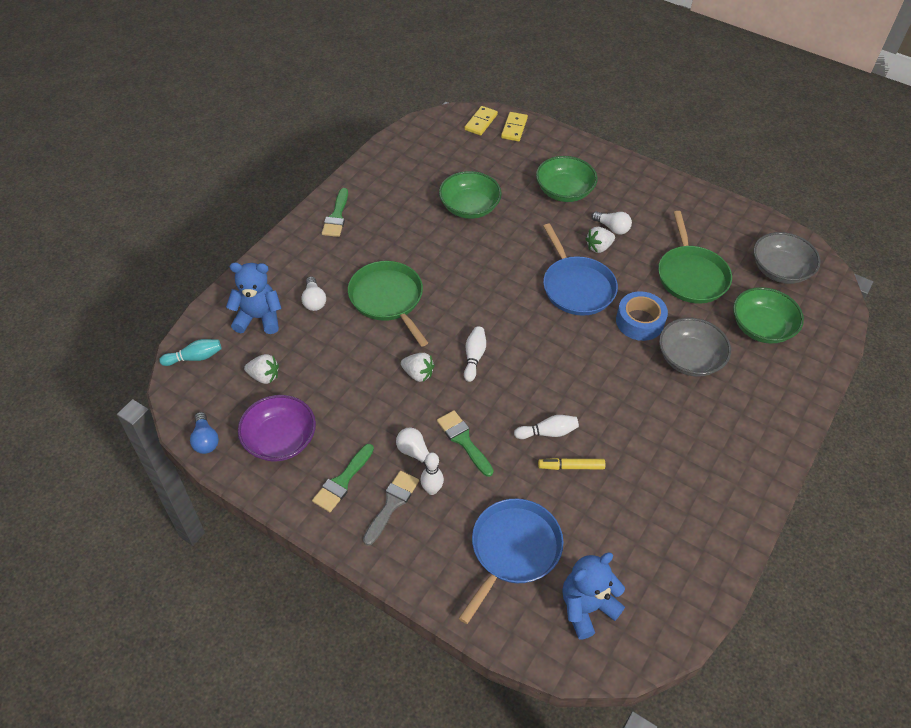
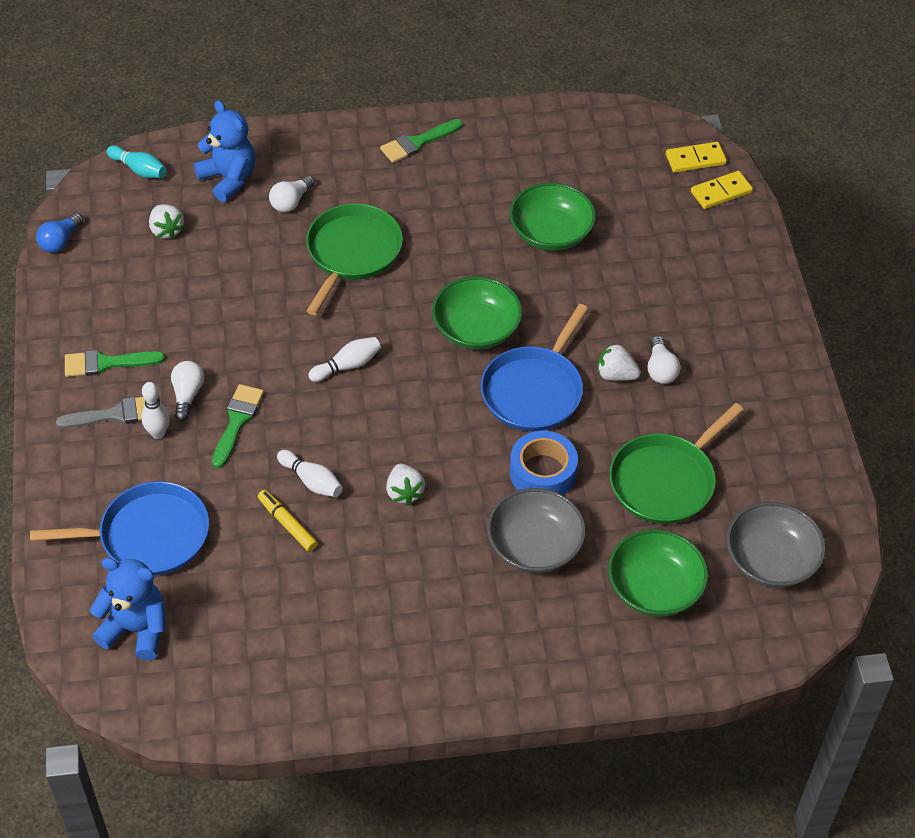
camera: 50 degrees right, 0 degrees up
purple bowl [238,395,316,461] -> none
white strawberry [401,353,434,382] -> white strawberry moved to [386,464,425,505]
green bowl [536,156,598,202] -> green bowl moved to [432,276,522,350]

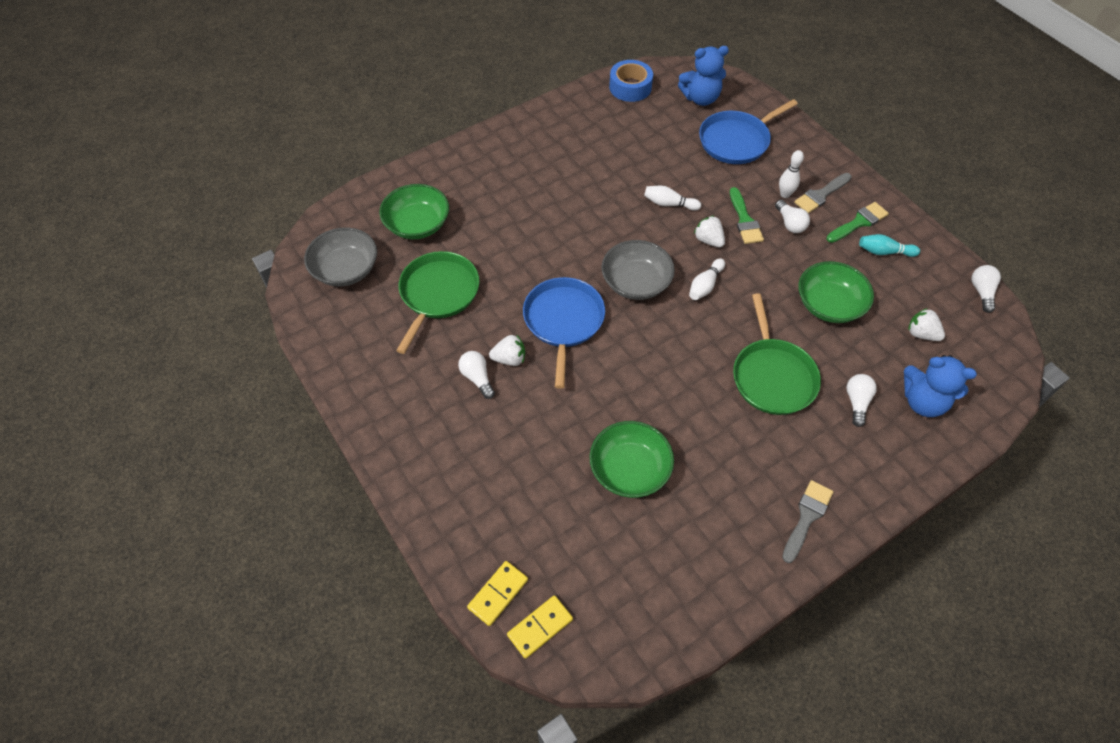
camera: 155 degrees right, 5 degrees up
blue light bulb [36,213,83,253] -> white light bulb [972,265,1001,313]
turquoise bowling pin [107,145,167,178] -> turquoise bowling pin moved to [859,234,920,257]
yellow marker [258,490,318,552] -> none
green brush [380,119,463,163] -> grey brush [782,480,833,563]
white strawberry [386,464,425,505] -> white strawberry moved to [694,215,725,247]
green bowl [432,276,522,350] -> green bowl moved to [798,261,874,323]
grey bowl [487,488,586,573] -> grey bowl moved to [601,240,675,300]
blue tape [510,431,578,495] -> blue tape moved to [609,60,653,102]

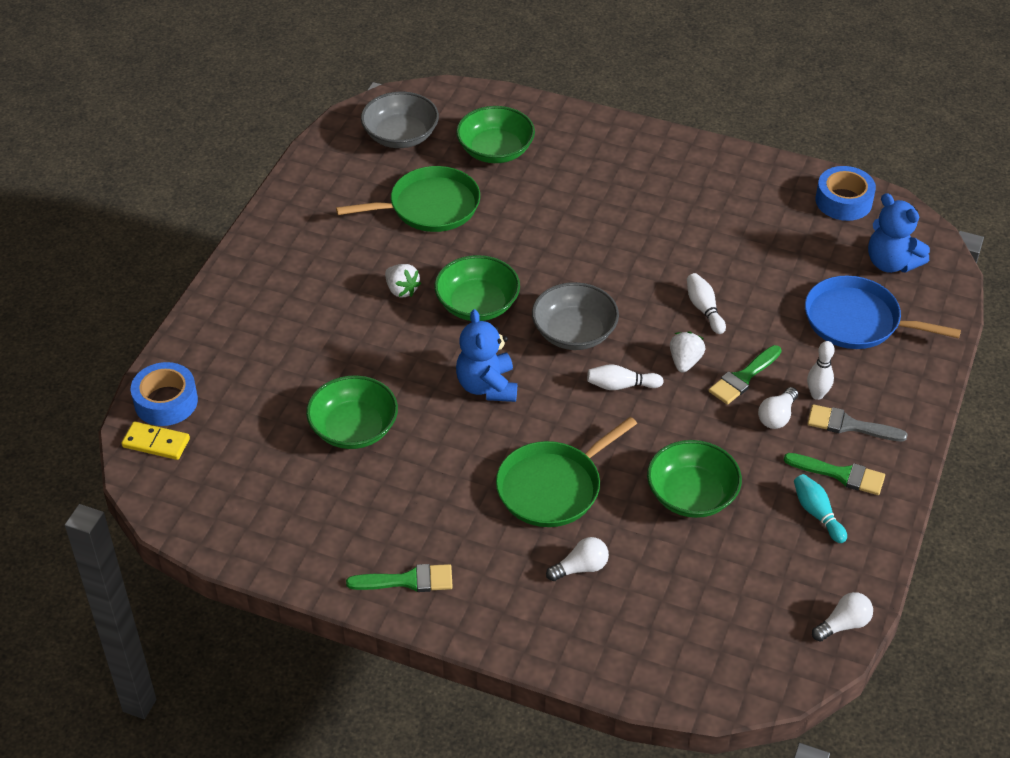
camera: 55 degrees right, 10 degrees down
white light bulb [458,351,495,399] -> none
yellow domino [467,561,528,626] -> blue tape [131,362,198,426]
blue pan [523,277,605,389] -> green bowl [434,255,520,321]
grey brush [782,480,833,563] -> green brush [346,564,453,592]
blue teddy bear [904,355,977,417] -> blue teddy bear moved to [456,309,517,402]
white strawberry [908,308,945,341] -> none

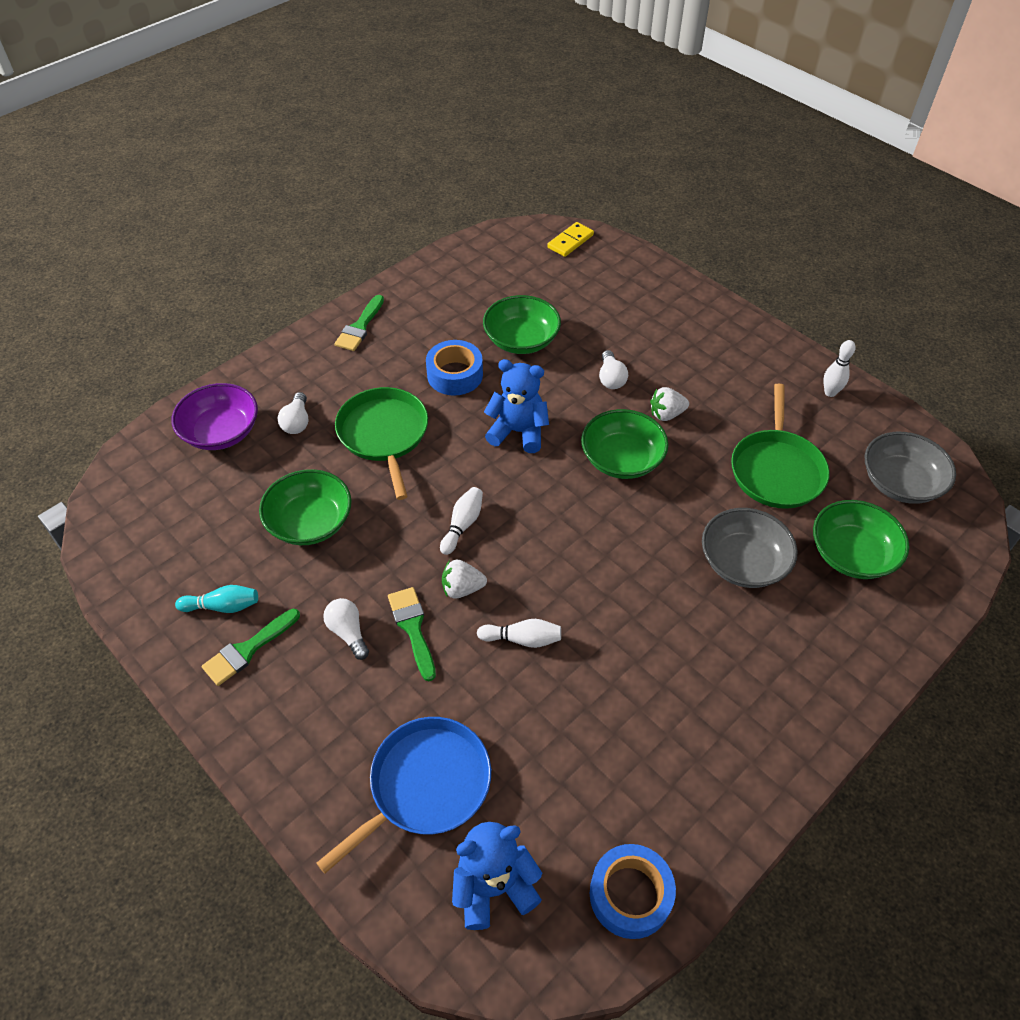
camera: 115 degrees right, 5 degrees up
blue tape [131,362,198,426] -> blue tape moved to [426,340,483,396]
grey bowl [532,282,619,350] -> grey bowl moved to [702,508,797,588]
white strawberry [670,331,705,372] -> white strawberry turned 135 degrees clockwise [442,559,487,599]
white bowling pin [807,341,835,400] -> white bowling pin moved to [823,340,855,397]
grey brush [807,404,908,441] -> none
white light bulb [812,592,873,642] -> white light bulb moved to [599,350,628,389]
none -> purple bowl [171,383,258,450]

